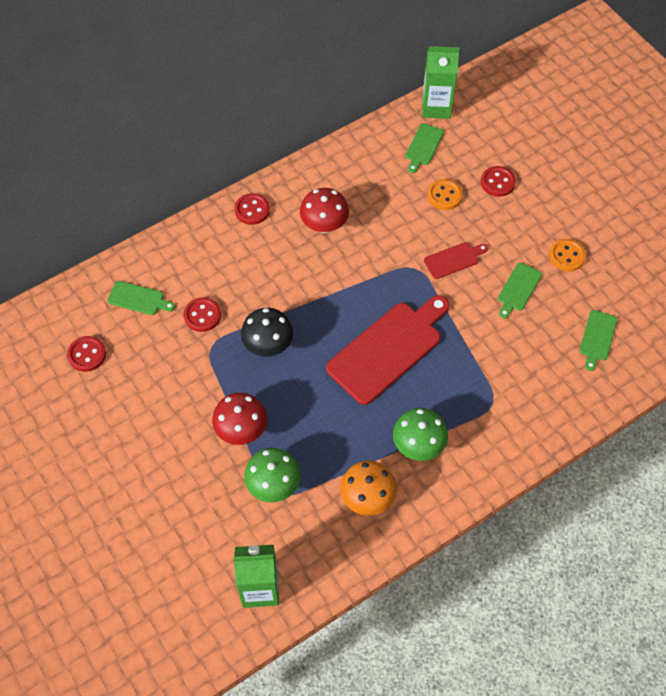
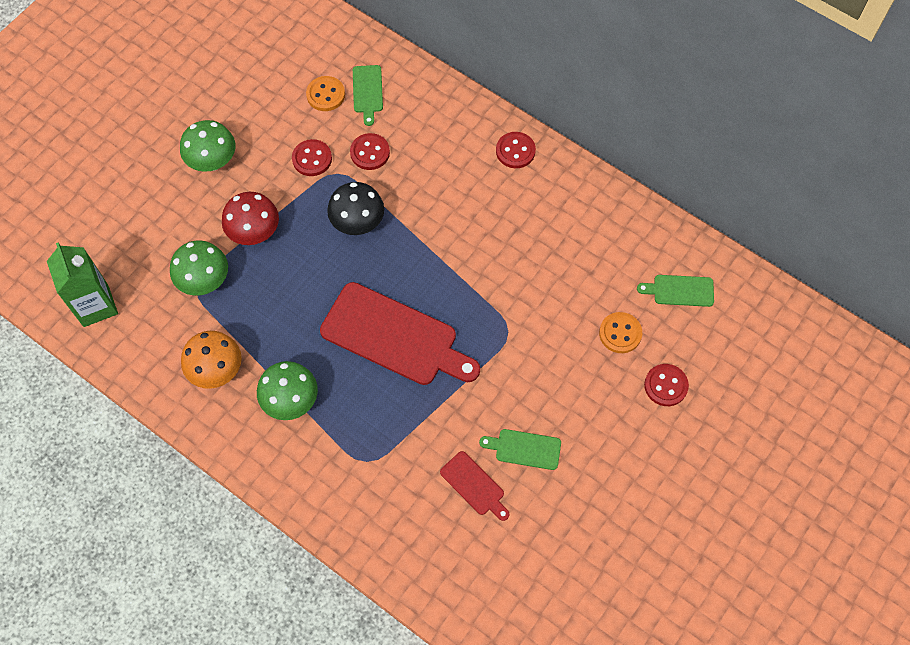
camera: 70 degrees right, 5 degrees up
red button [67,336,106,372] -> red button moved to [292,139,332,176]
red mushroom [300,188,349,233] -> none
green carton [422,46,459,119] -> none
red cutting board [424,242,488,279] -> red cutting board moved to [440,451,510,521]
orange button [549,239,586,271] -> orange button moved to [306,76,345,111]
green cutting board [580,310,618,371] -> none
none -> green mushroom [180,120,235,172]

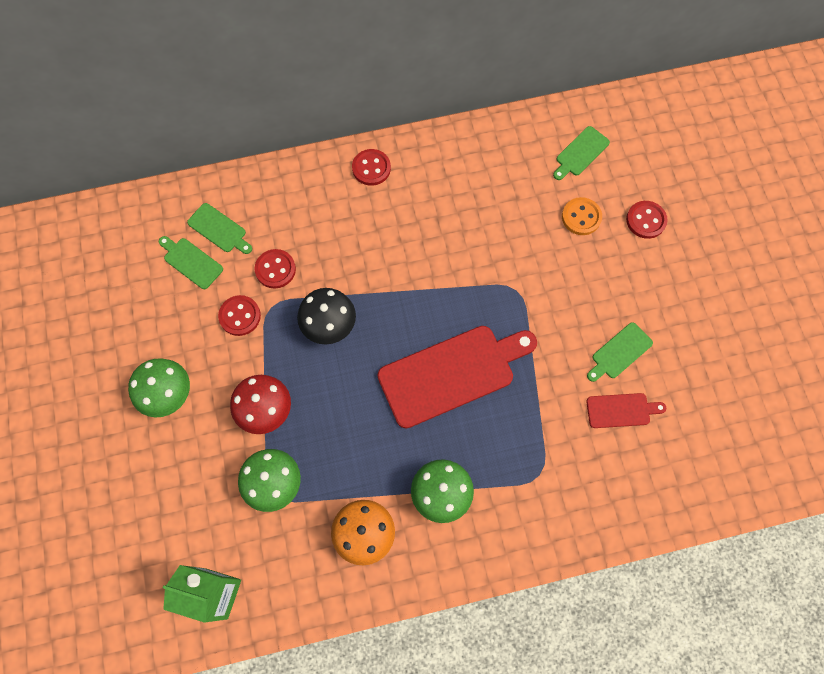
camera: 50 degrees left, 5 degrees up
orange button [306,76,345,111] -> green cutting board [159,236,223,289]

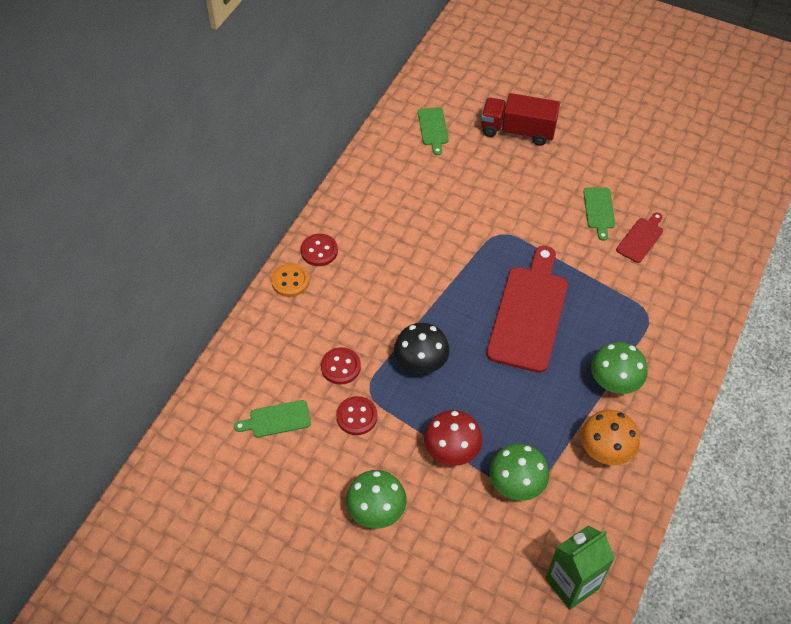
camera: 50 degrees left, 15 degrees down
green cutting board [187,203,252,254] -> none
orange button [562,197,602,235] -> orange button moved to [271,263,309,297]
red button [626,201,667,239] -> red truck [481,93,560,146]

